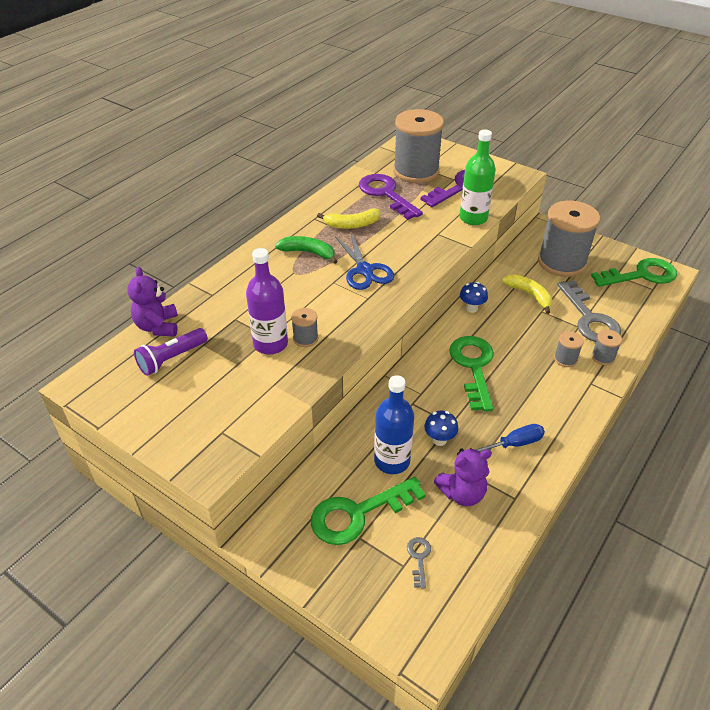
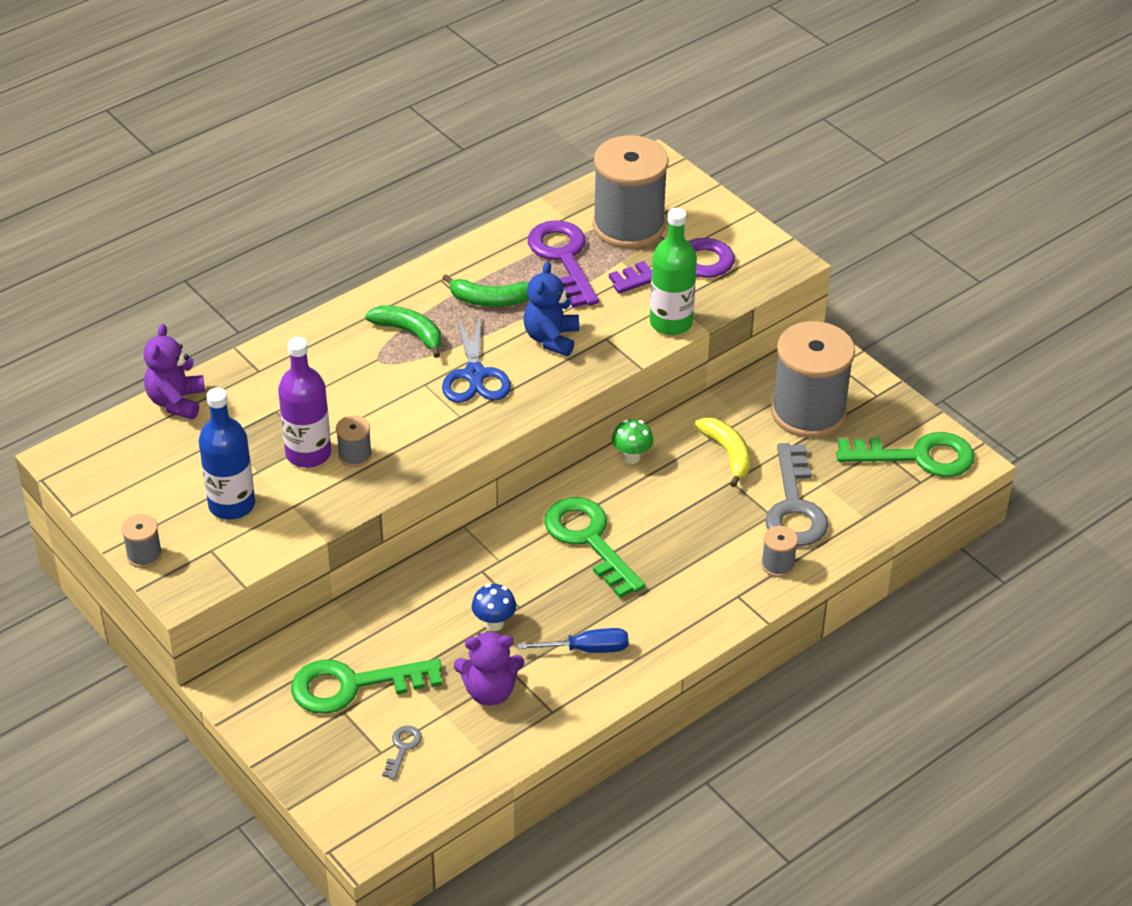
camera: 15 degrees right, 0 degrees up
purple flashlight [134,328,208,376] -> none
yellow banana [317,208,380,229] -> green banana [443,274,529,307]
blue bottle [374,375,414,474] -> blue bottle moved to [199,388,255,520]
green key [449,336,494,411] -> green key turned 45 degrees counterclockwise [544,497,645,598]
blue mushroom [460,282,488,313] -> green mushroom [612,419,653,464]
grey spool [554,331,584,367] -> grey spool moved to [121,514,162,568]
none -> blue teddy bear [523,262,579,356]

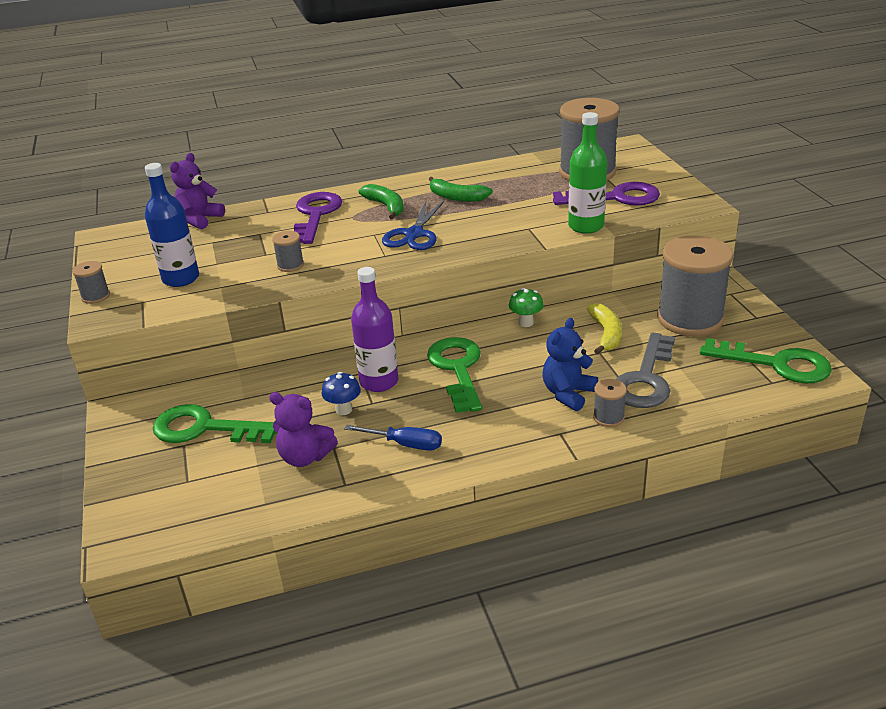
camera: 25 degrees right, 10 degrees down
purple bottle [278,337,331,468] -> purple bottle moved to [351,267,399,392]
grey key [382,726,422,780] -> none
blue teddy bear [523,262,579,356] -> blue teddy bear moved to [542,318,598,411]
purple key [528,220,599,308] -> purple key moved to [294,192,342,244]

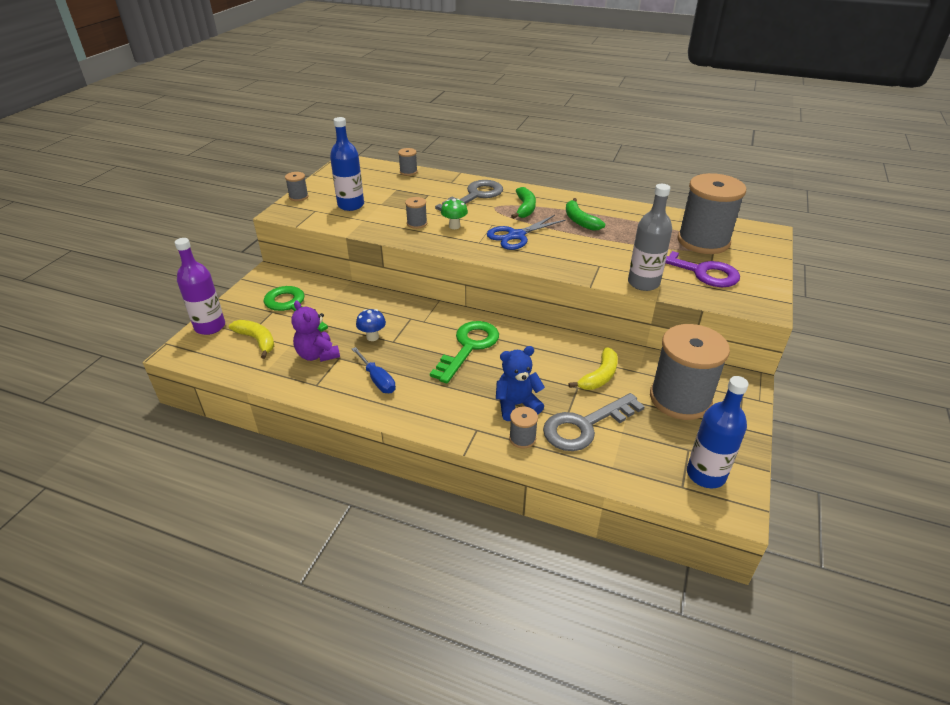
camera: 35 degrees right, 5 degrees up
purple teddy bear [170,153,225,229] -> grey spool [398,148,418,176]
purple key [294,192,342,244] -> grey key [435,180,503,211]
purple bottle [351,267,399,392] -> purple bottle moved to [175,238,225,335]
green mushroom [509,288,544,327] -> green mushroom moved to [441,199,468,229]
green bottle [568,112,607,234] -> grey bottle [628,184,672,291]
green key [700,338,832,383] -> blue bottle [687,376,749,488]
none -> yellow banana [229,320,274,359]

